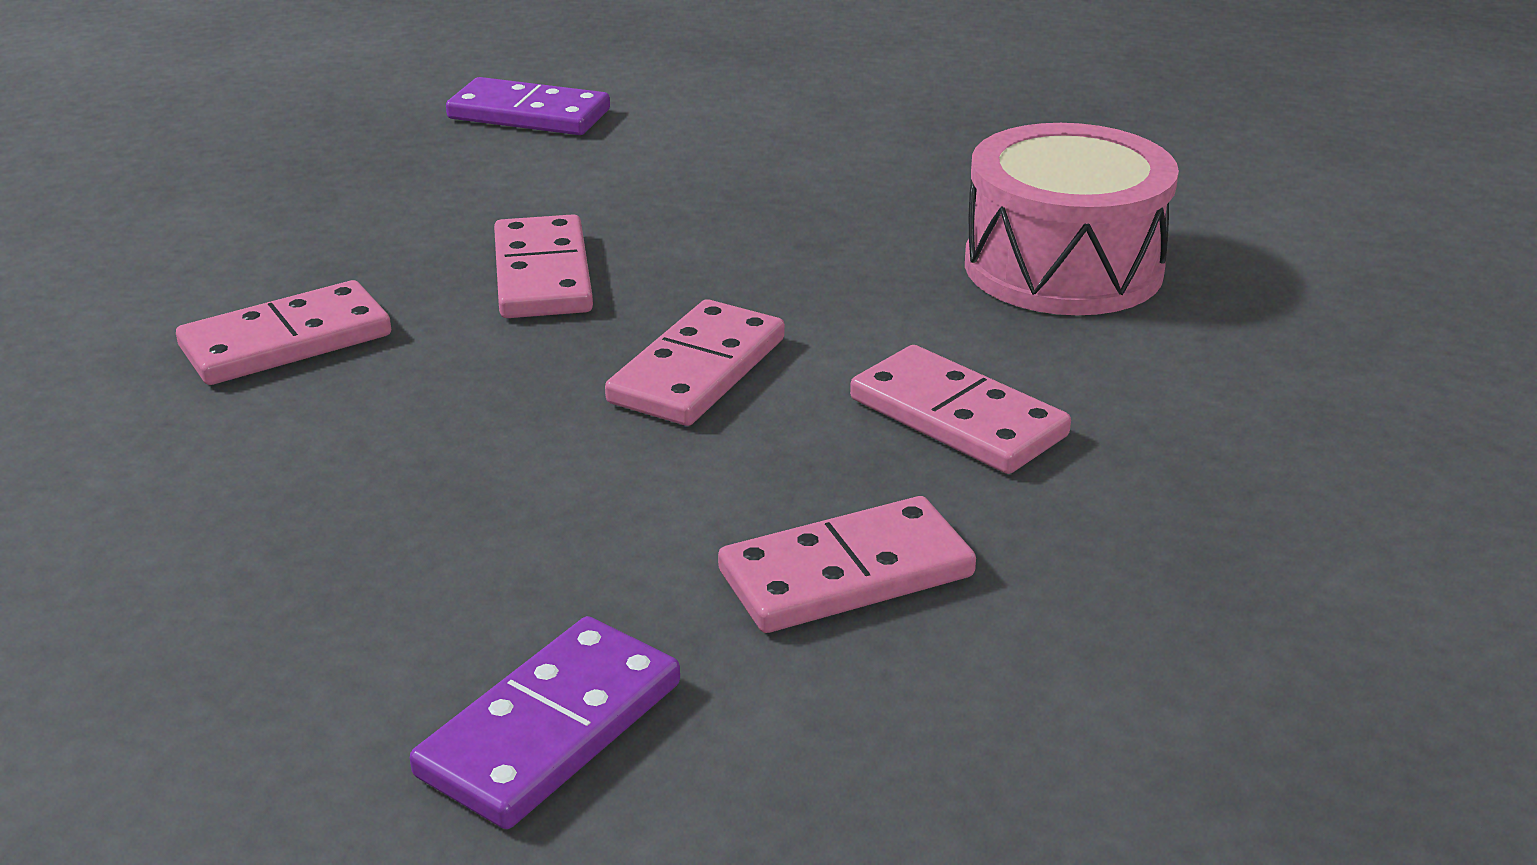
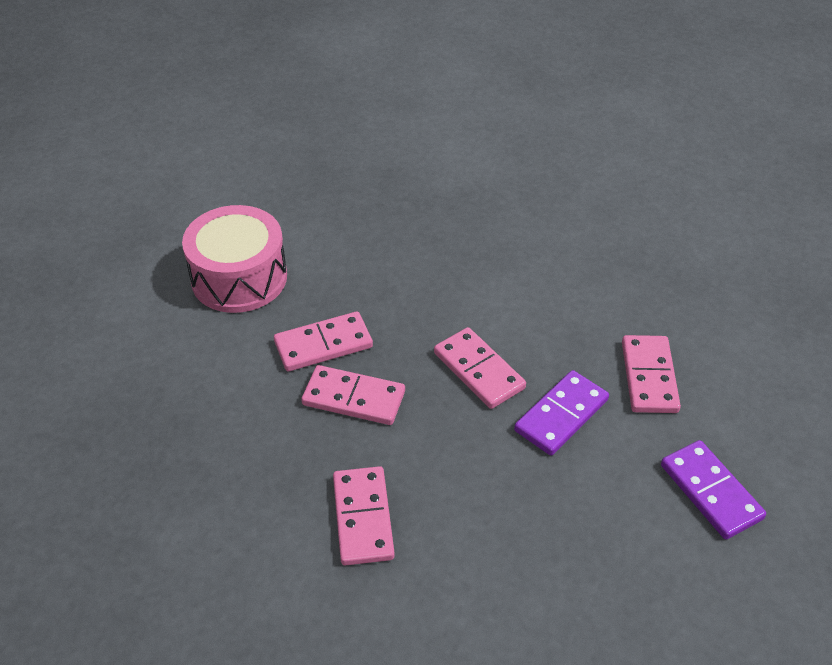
camera: 65 degrees left, 15 degrees up
purple domino [446,77,610,135] -> purple domino moved to [514,370,609,455]
pink domino [850,345,1071,474] -> pink domino moved to [274,311,373,371]
pink drum [965,123,1179,315] -> pink drum moved to [182,205,287,313]

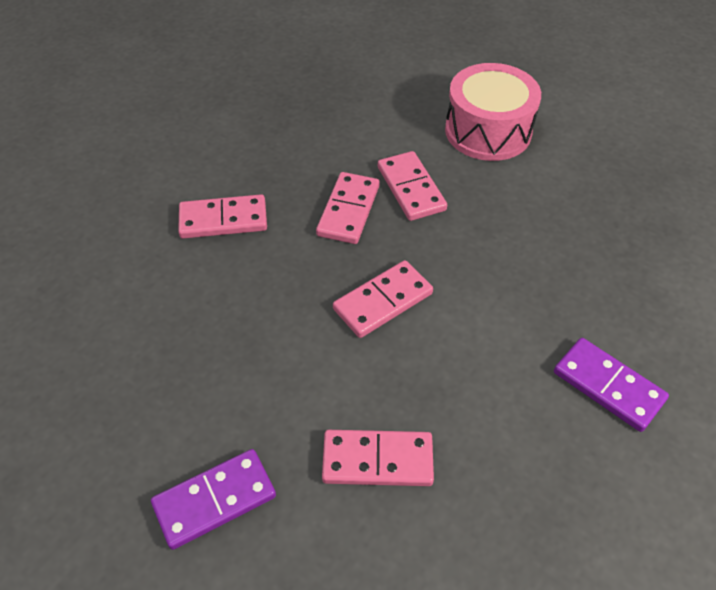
camera: 90 degrees right, 5 degrees up
purple domino [514,370,609,455] -> purple domino moved to [554,338,669,432]

